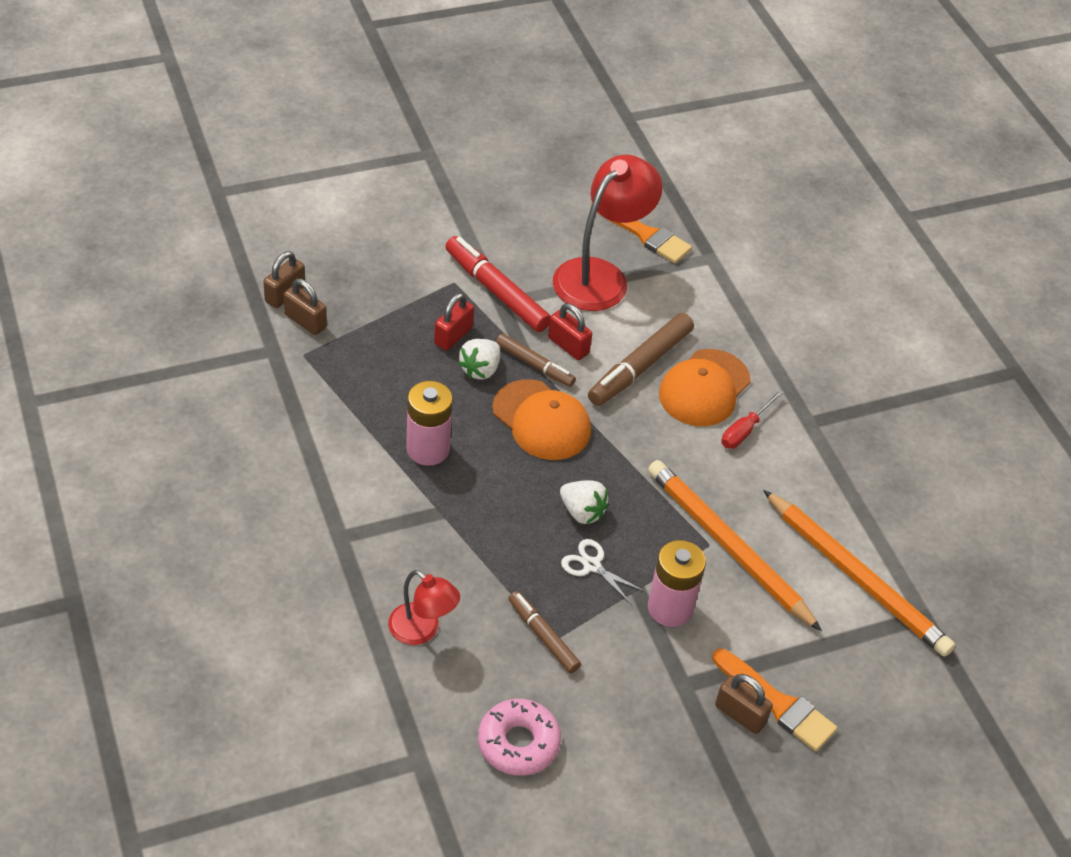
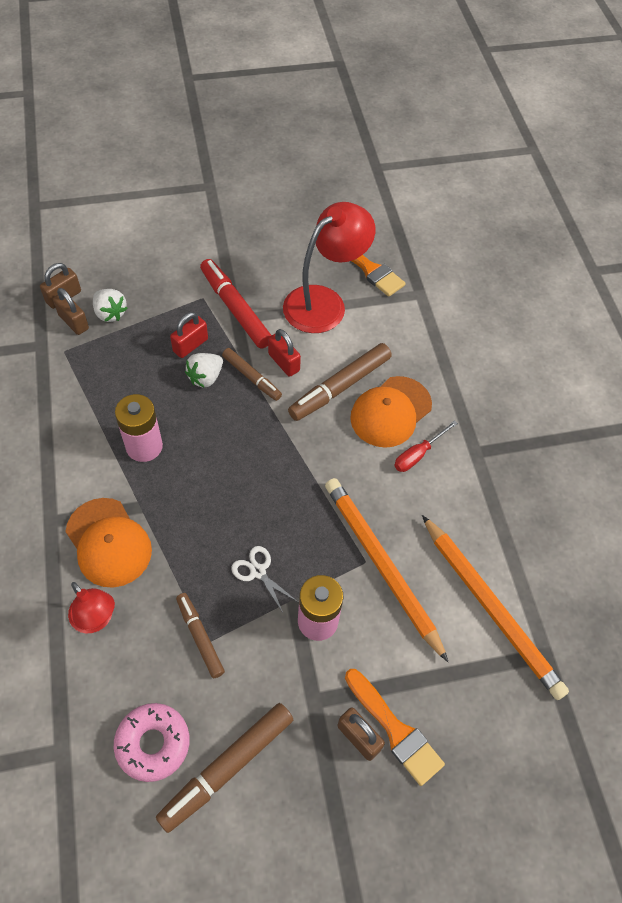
camera: 10 degrees right, 10 degrees up
orange cap [492,379,591,460] -> orange cap moved to [65,498,152,588]
white strawberry [560,480,609,524] -> white strawberry moved to [93,289,128,322]
none -> brown marker [156,703,293,833]

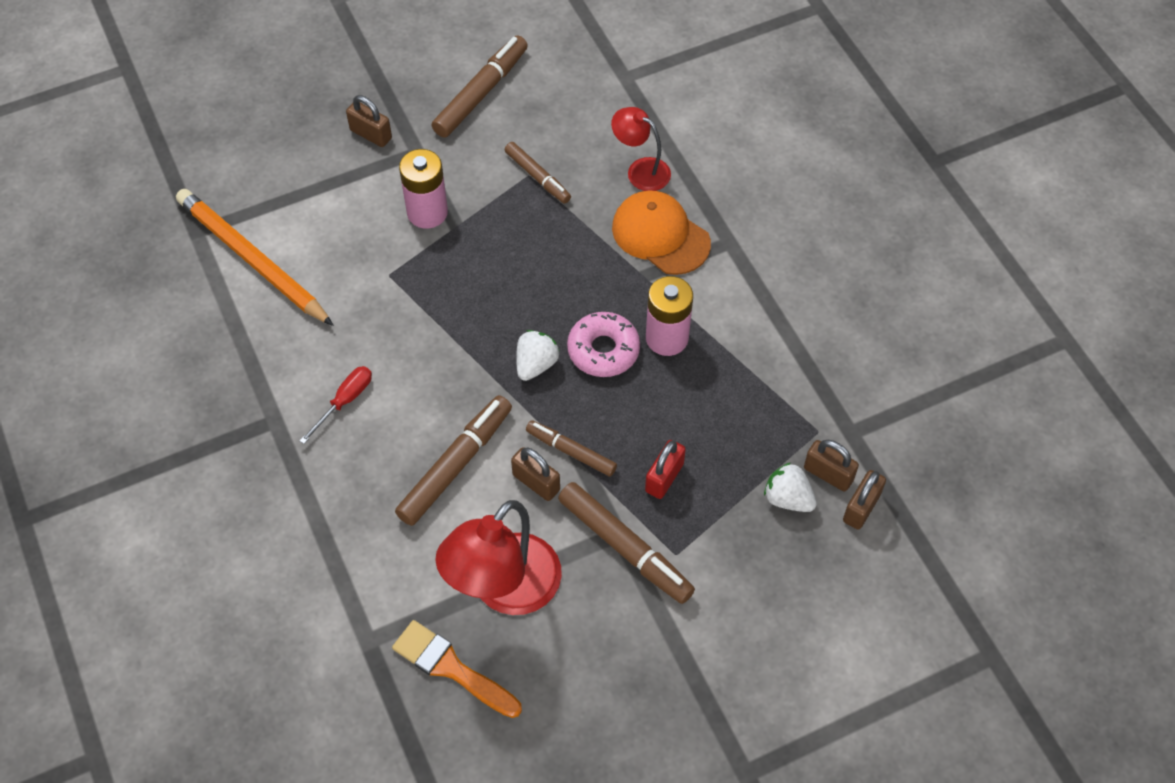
camera: 170 degrees right, 0 degrees up
pink donut [114,703,190,782] -> pink donut moved to [567,312,640,377]
white strawberry [185,353,223,388] -> white strawberry moved to [516,330,559,381]
red marker [200,259,272,348] -> brown marker [558,482,695,604]
white scissors [231,546,298,613] -> none
red padlock [268,329,301,377] -> brown padlock [511,447,560,501]
orange pencil [325,478,448,662] -> none
orange brush [345,669,445,786] -> none
orange cap [350,376,432,448] -> none

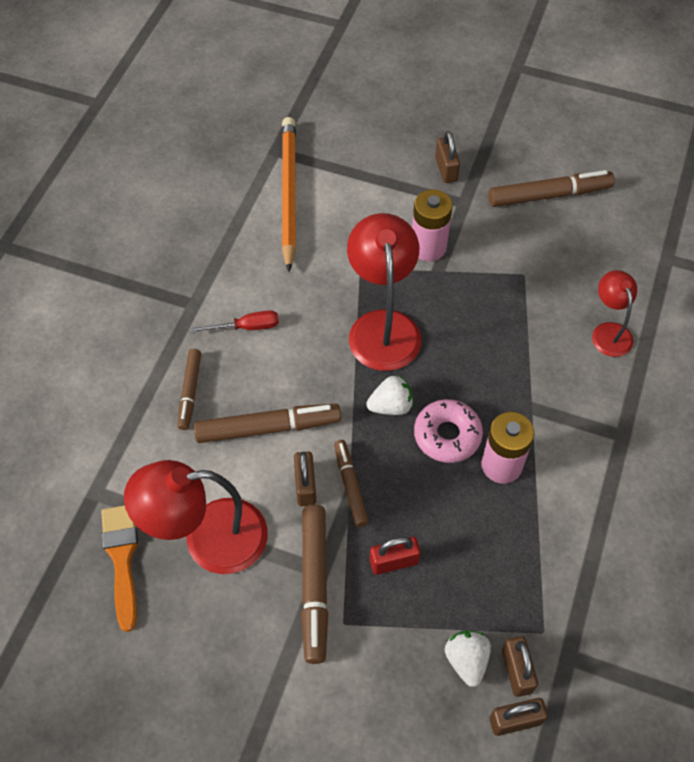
camera: 45 degrees right, 0 degrees up
brown marker [505,142,571,204] -> brown marker moved to [178,349,201,430]
orange cap [612,190,711,275] -> none
none -> red lamp [347,213,421,371]

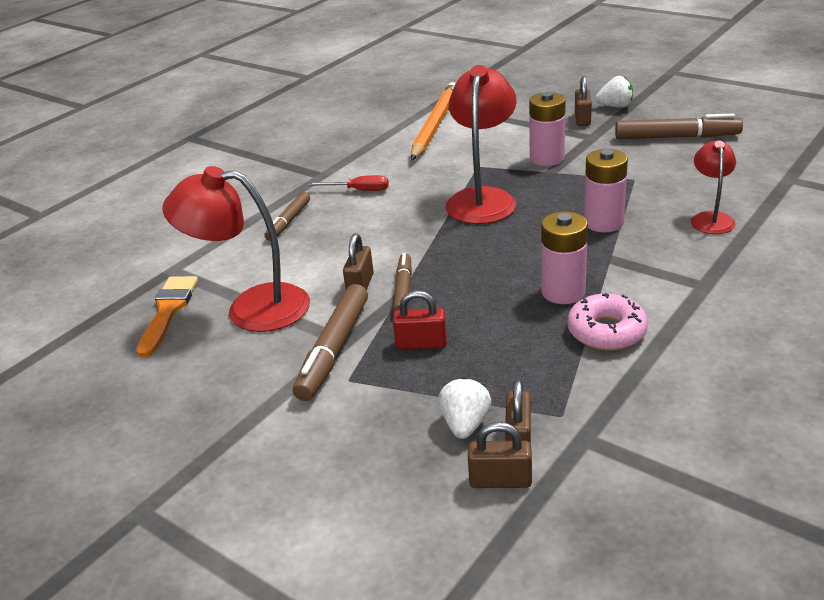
camera: 20 degrees right, 25 degrees down
brown marker [194,404,341,443] -> none
white strawberry [366,375,413,415] -> white strawberry moved to [595,76,633,108]
pink donut [414,399,483,463] -> pink donut moved to [567,293,648,350]
none -> pink battery [584,149,628,232]

